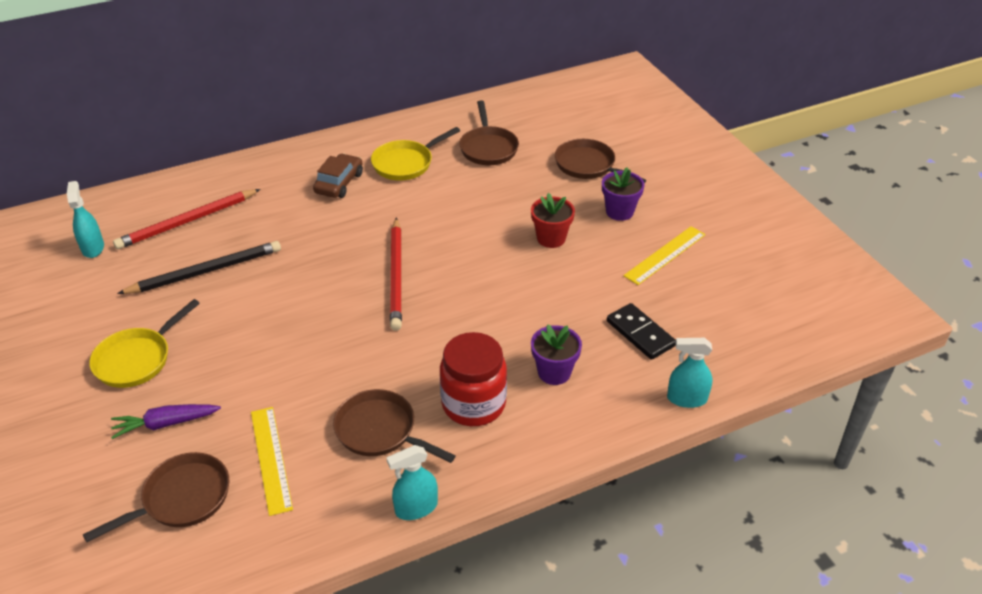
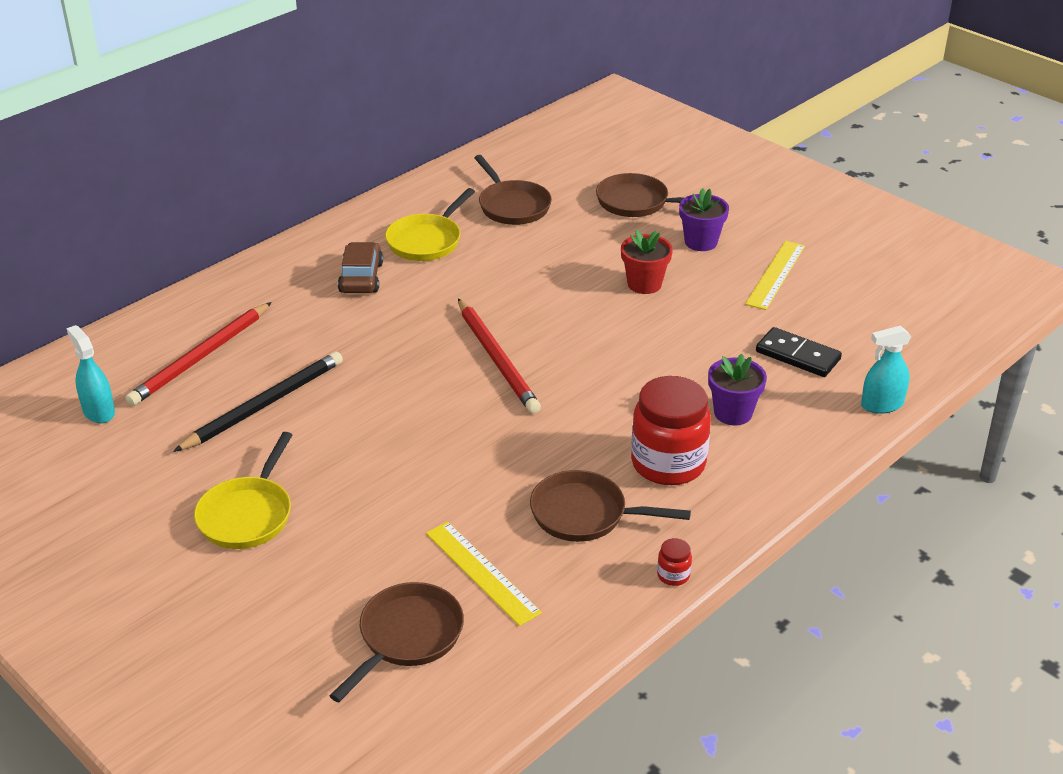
camera: 20 degrees left, 5 degrees down
purple carrot [111,404,221,439] -> none
turquoise spray bottle [387,445,438,520] -> red jar [657,538,692,586]

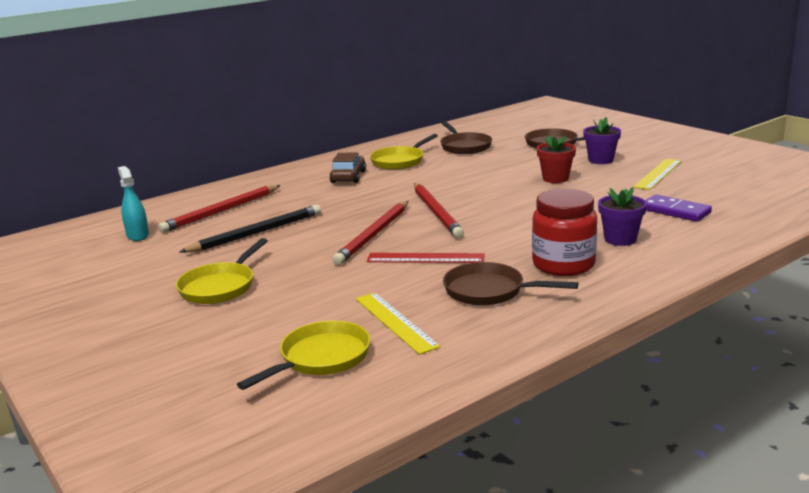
camera: 10 degrees right, 15 degrees down
brown pan [330,582,464,702] -> yellow pan [237,321,370,390]
red jar [657,538,692,586] -> none
black domino [756,327,842,377] -> purple domino [645,194,712,222]
turquoise spray bottle [861,325,911,414] -> none
none -> red pencil [332,201,408,265]
none -> red ruler [367,253,485,263]

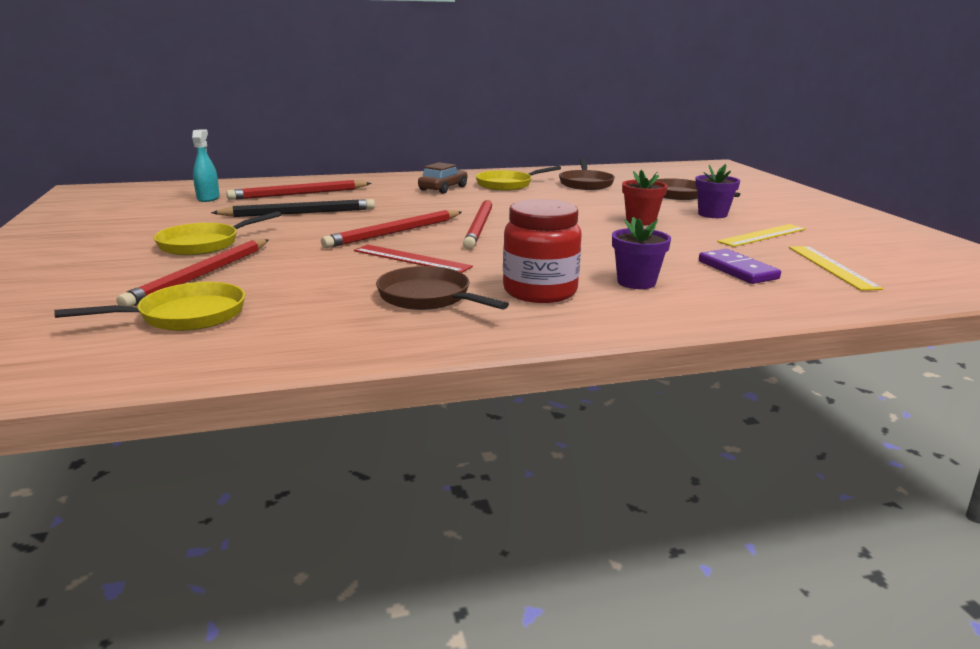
camera: 20 degrees right, 0 degrees up
yellow ruler [356,293,441,355] -> yellow ruler moved to [789,246,883,291]
none -> red pencil [117,239,268,307]

